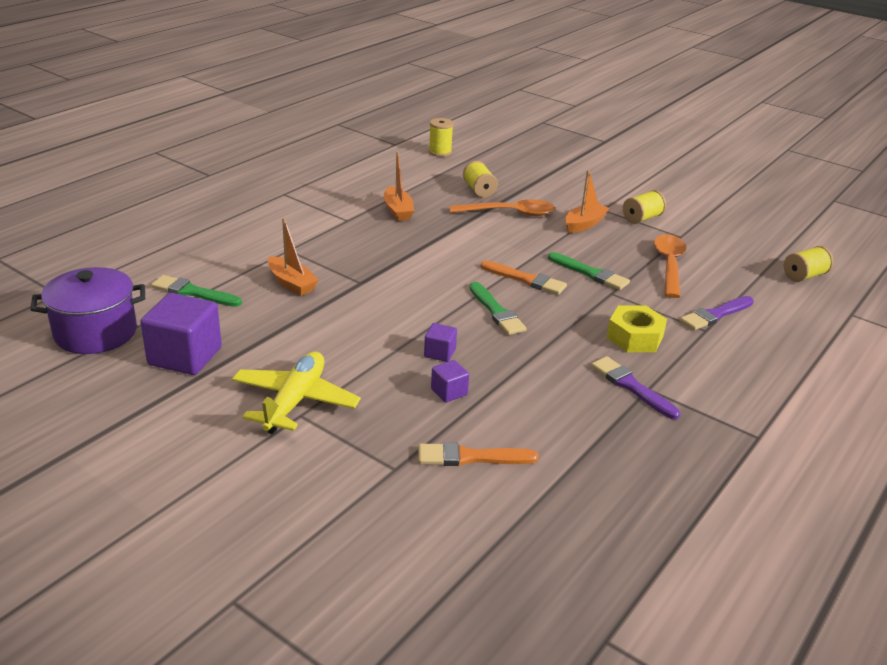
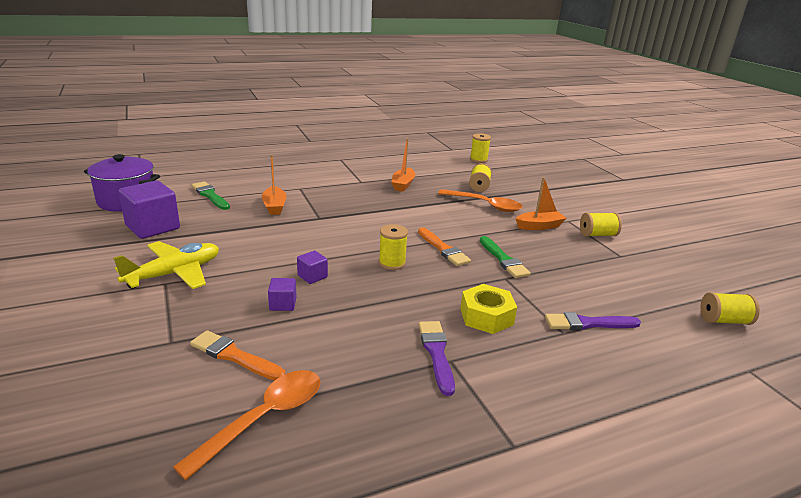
camera: 30 degrees right, 5 degrees down
green brush [469,282,527,335] -> yellow spool [379,224,408,270]
orange spoon [654,234,686,298] -> orange spoon moved to [173,370,321,481]

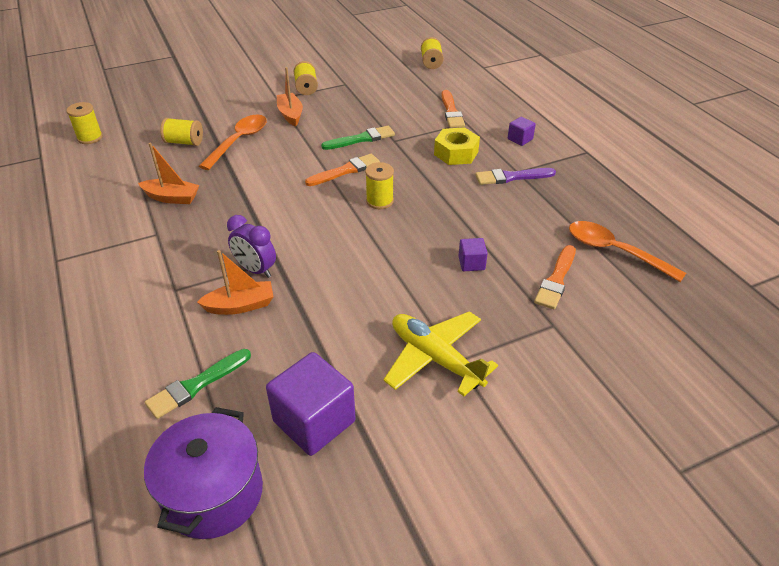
camera: 90 degrees left, 15 degrees up
purple cube [297,251,328,284] -> purple cube moved to [508,117,536,146]
purple brush [545,312,641,330] -> orange brush [441,90,465,128]
none -> purple clock [227,215,276,278]

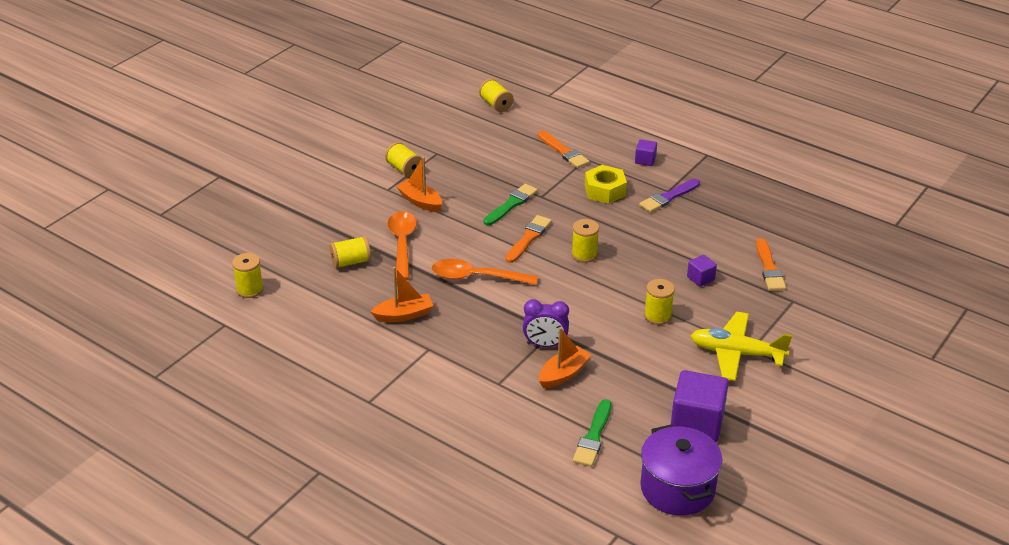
camera: 30 degrees left, 5 degrees down
orange spoon [569,221,686,282] -> orange spoon moved to [432,259,538,285]
none -> yellow spool [644,279,675,325]

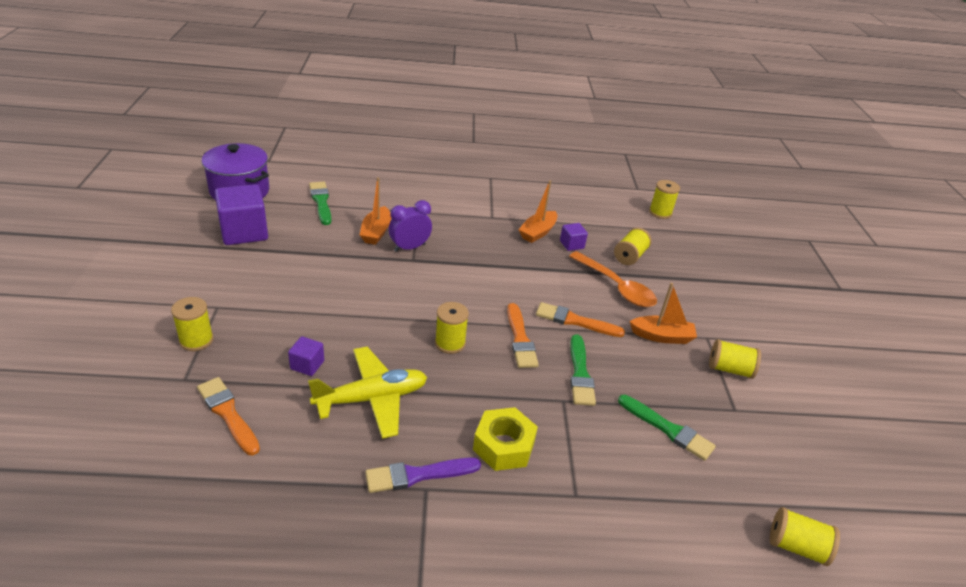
camera: 140 degrees right, 0 degrees up
orange spoon [432,259,538,285] -> none
orange brush [538,131,590,168] -> orange brush moved to [536,302,625,337]
purple cube [635,139,657,166] -> purple cube moved to [560,223,588,251]
purple brush [639,179,700,213] -> purple brush turned 120 degrees counterclockwise [365,458,481,493]
yellow spool [644,279,675,325] -> yellow spool moved to [171,297,214,351]
yellow plane [691,312,792,381] -> yellow plane moved to [308,347,427,439]
none -> green brush [618,395,716,461]

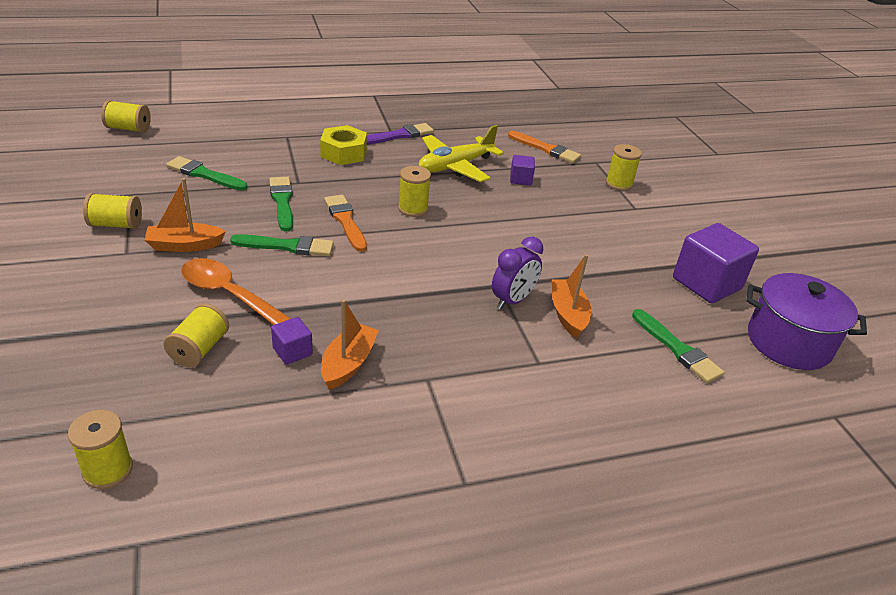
camera: 165 degrees right, 0 degrees up
orange brush [536,302,625,337] -> green brush [230,234,334,256]

